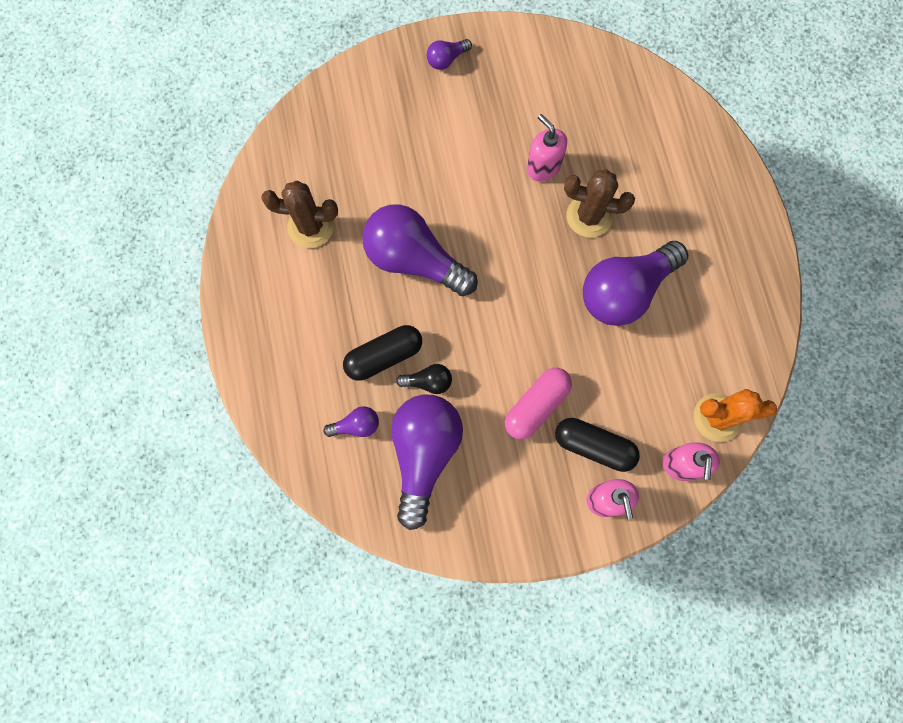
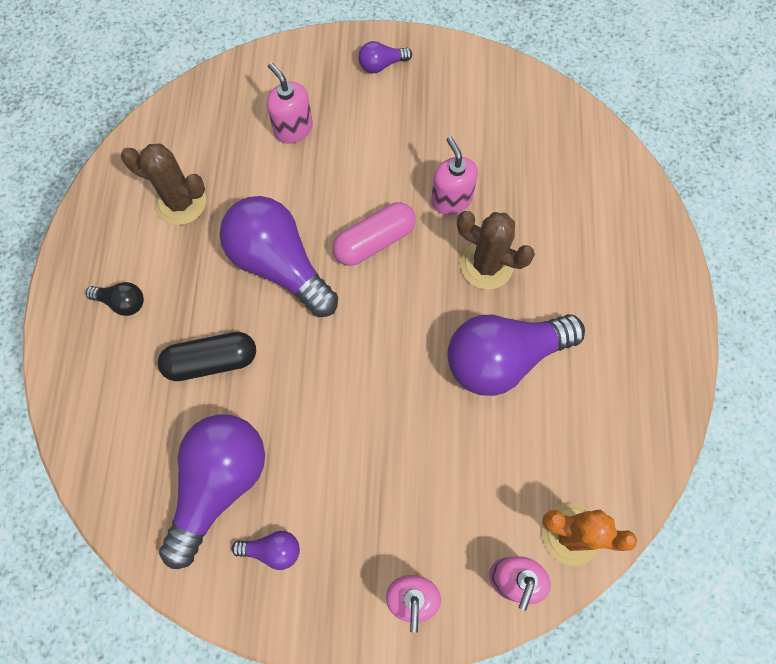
camera: 15 degrees right, 5 degrees down
purple light bulb [323,406,379,437] -> purple light bulb moved to [232,531,300,570]
black light bulb [396,364,452,394] -> black light bulb moved to [86,282,144,316]
pink capsule [505,368,572,439] -> pink capsule moved to [333,202,416,266]
black capsule [555,418,640,472] -> none
none -> pink soap dispenser [267,63,313,144]

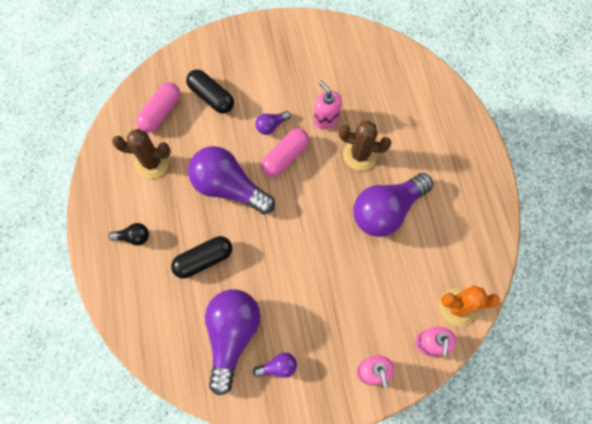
camera: 15 degrees left, 0 degrees up
pink soap dispenser [267,63,313,144] -> black capsule [186,70,234,114]
purple light bulb [358,41,412,73] -> purple light bulb moved to [255,111,291,135]
none -> pink capsule [136,82,180,133]

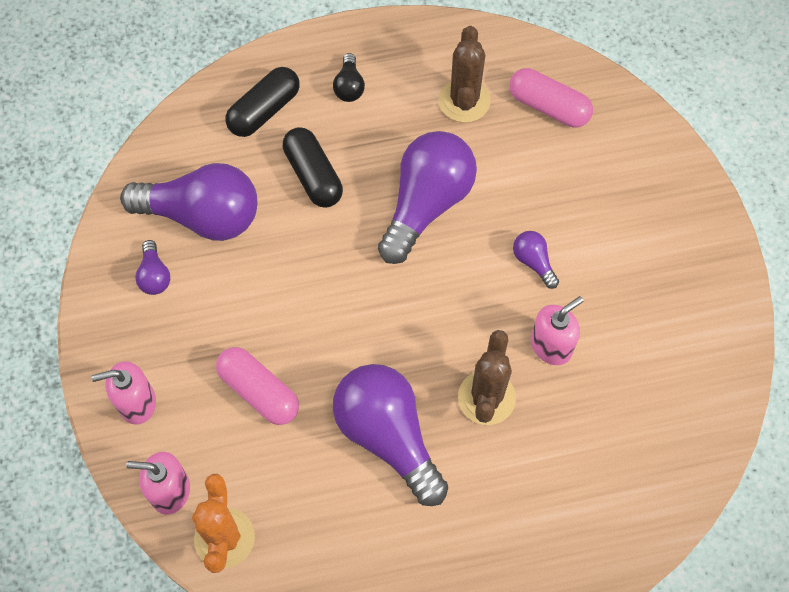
camera: 90 degrees right, 5 degrees down
black capsule [186,70,234,114] -> black capsule moved to [226,67,300,137]
pink capsule [261,128,309,177] -> pink capsule moved to [216,347,299,425]

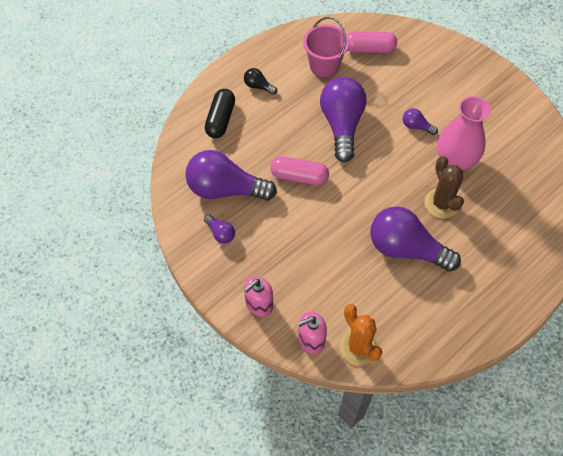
camera: 30 degrees left, 5 degrees down
purple light bulb [120,163,257,241] -> purple light bulb turned 150 degrees counterclockwise [185,150,277,201]
pink capsule [216,347,299,425] -> pink capsule moved to [270,156,329,185]
black capsule [283,127,343,208] -> none
black light bulb [333,53,365,102] -> black light bulb turned 150 degrees clockwise [244,68,277,95]
brown cactus [439,26,491,123] -> pink bucket [303,17,349,77]
pink soap dispenser [531,296,584,365] -> pink vase [437,96,491,171]

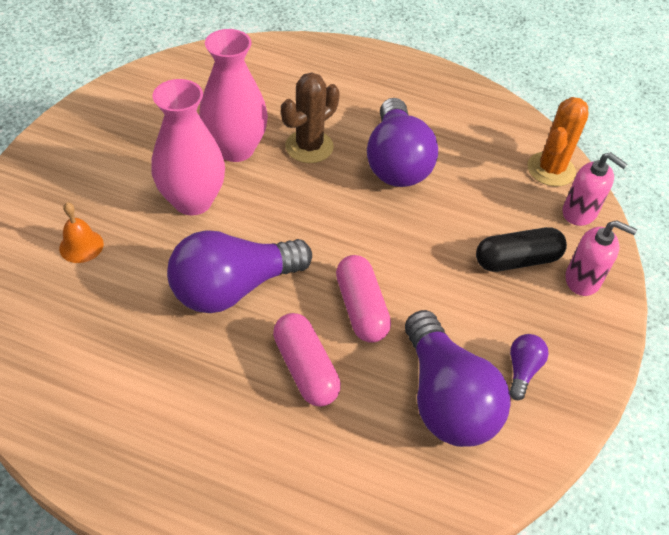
camera: 120 degrees left, 10 degrees down
black capsule [205,89,235,138] -> black capsule moved to [476,227,567,272]
black light bulb [244,68,277,95] -> none
pink bucket [303,17,349,77] -> none
pink capsule [347,31,397,53] -> pink capsule moved to [273,313,341,407]
purple light bulb [403,108,438,135] -> pink vase [151,79,225,215]
none -> orange bell [59,202,104,263]

